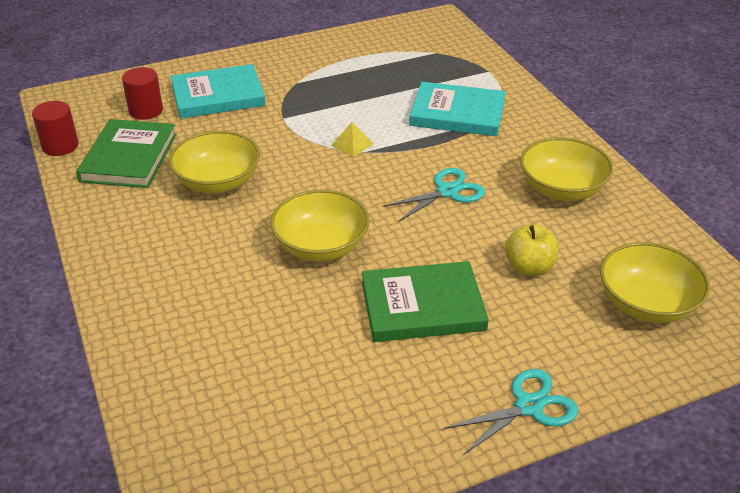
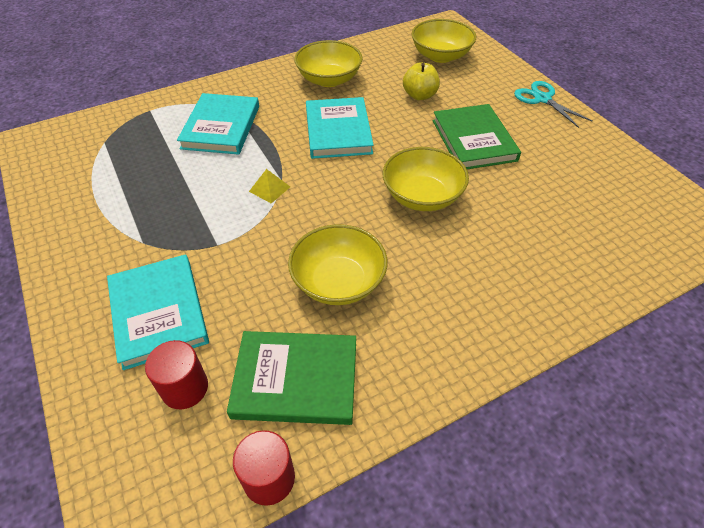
camera: 95 degrees left, 10 degrees up
turquoise scissors [382,168,485,222] -> turquoise book [306,97,374,159]

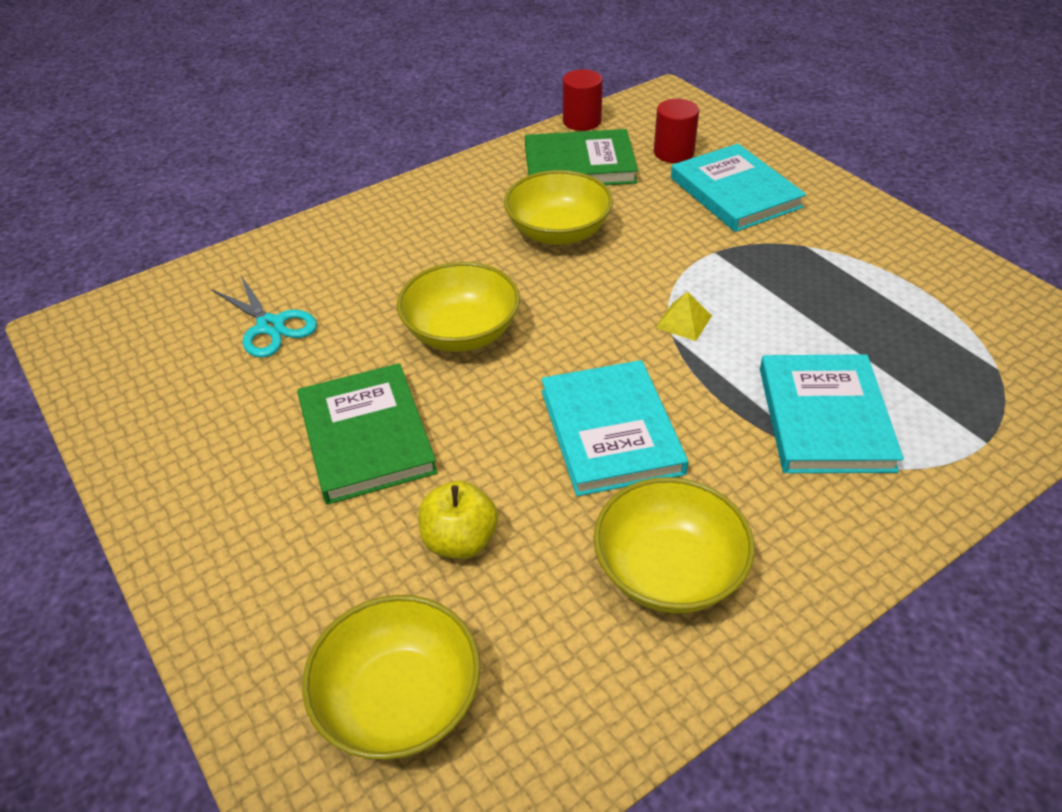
camera: 175 degrees right, 5 degrees down
turquoise scissors [514,81,592,128] -> turquoise scissors moved to [212,274,317,358]

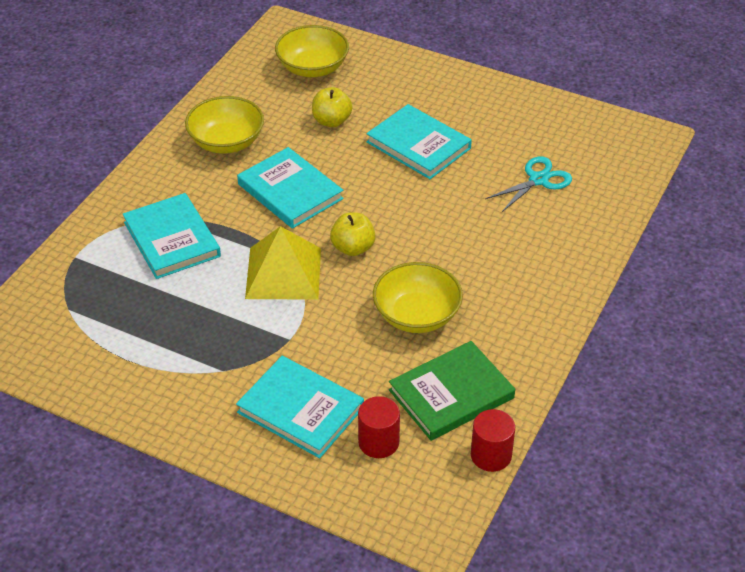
camera: 150 degrees right, 0 degrees up
turquoise scissors [212,274,317,358] -> turquoise scissors turned 120 degrees clockwise [485,156,572,212]
green book [297,363,438,505] -> turquoise book [366,104,472,179]
yellow bowl [397,262,520,352] -> none
yellow pyramid [656,291,712,341] -> yellow pyramid [245,226,321,300], size x2.30
none -> yellow apple [330,213,375,256]

